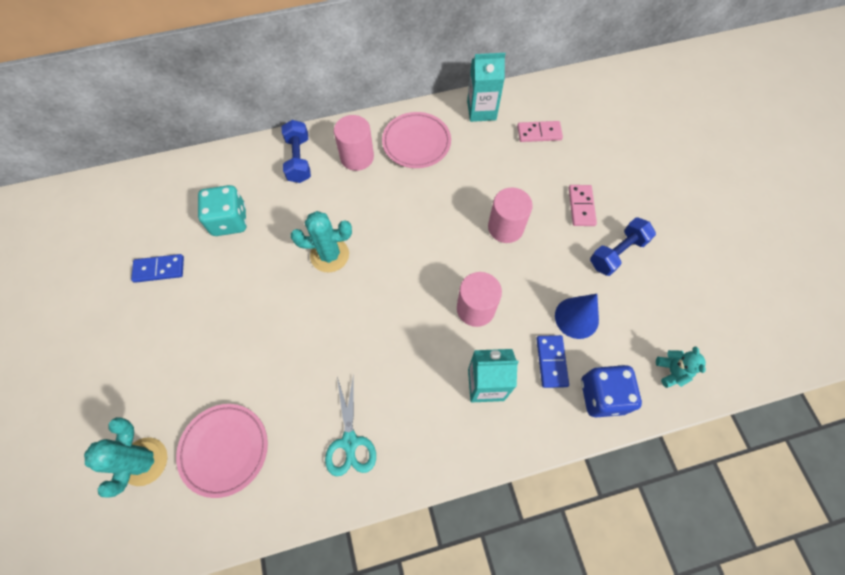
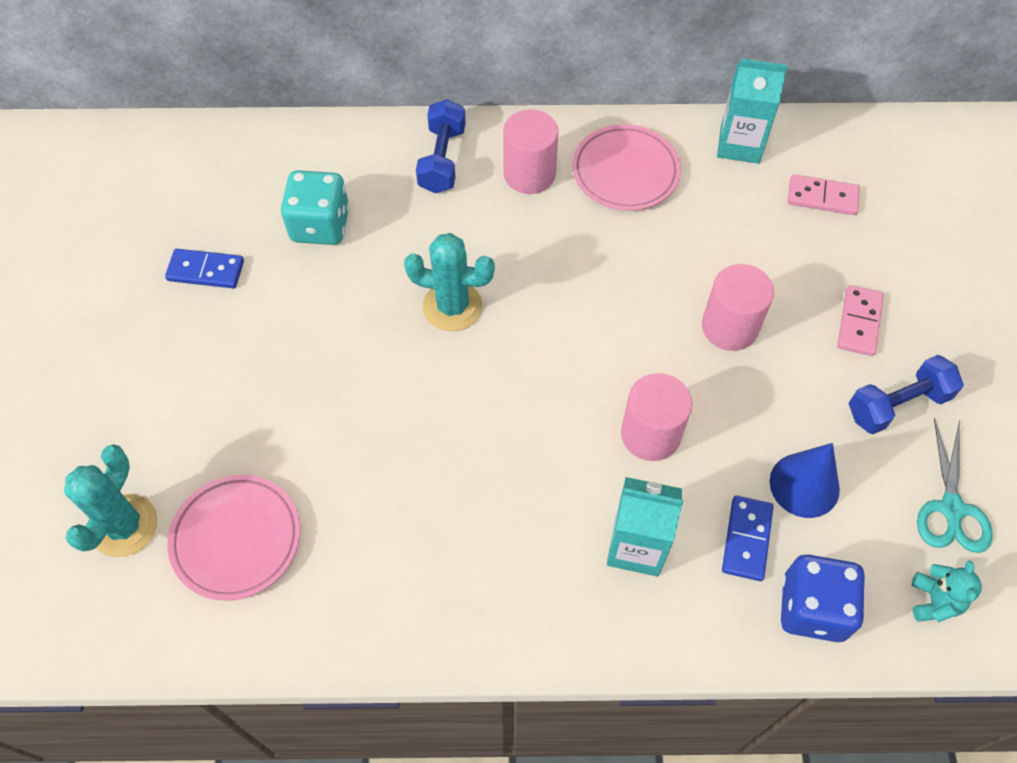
camera: 15 degrees right, 5 degrees down
turquoise scissors [325,374,376,477] -> turquoise scissors moved to [917,418,993,553]

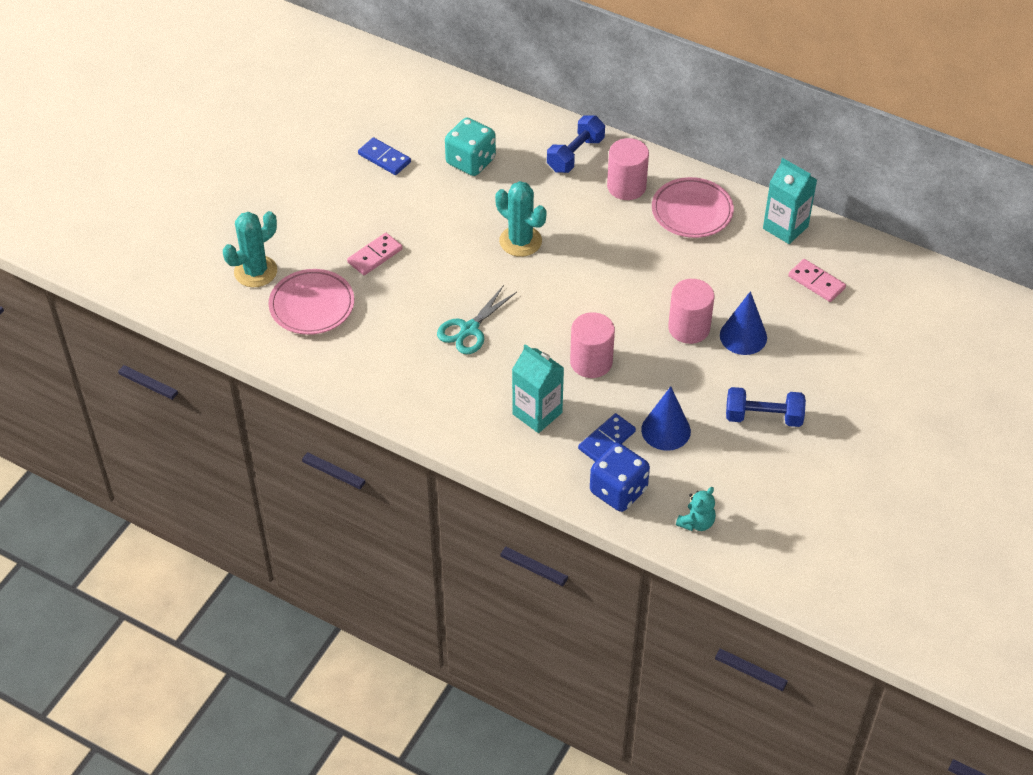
camera: 30 degrees right, 10 degrees down
pink domino [837,285,884,356] -> pink domino moved to [347,233,403,275]
turquoise scissors [917,418,993,553] -> turquoise scissors moved to [437,285,517,354]
none -> blue cone [720,291,767,355]

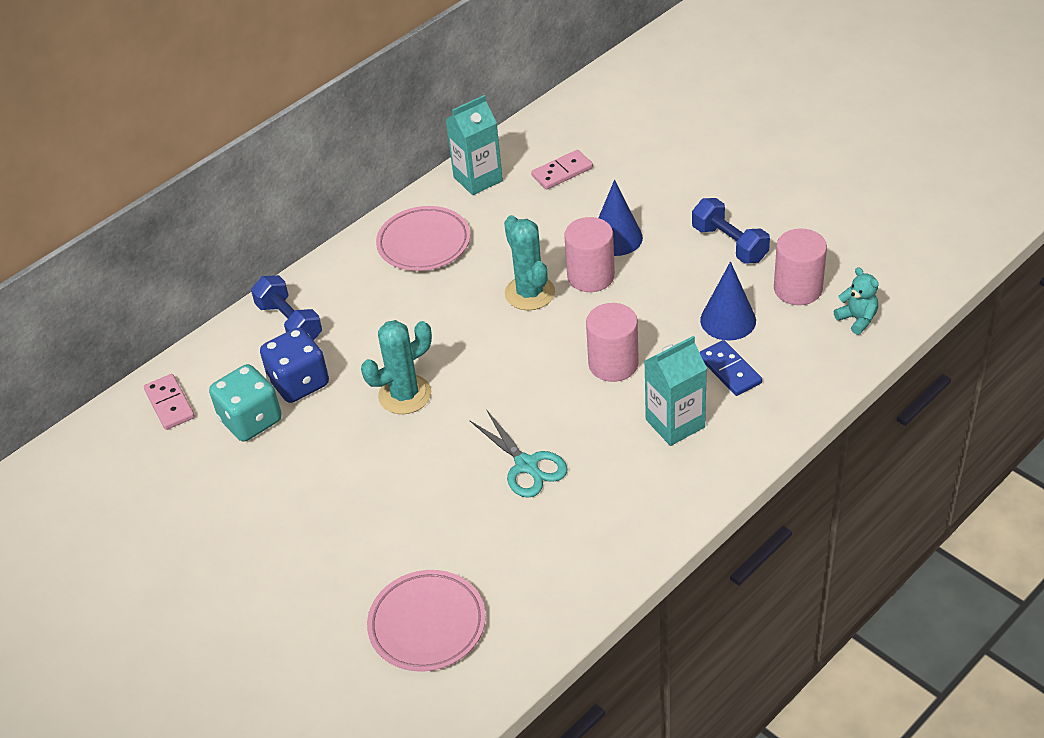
camera: 70 degrees left, 5 degrees down
turquoise cactus [223,211,277,287] -> turquoise cactus moved to [504,215,555,310]
pink domino [347,233,403,275] -> pink domino moved to [144,374,195,430]
blue domino [358,137,411,175] -> none
blue dice [590,443,650,512] -> blue dice moved to [260,327,329,403]
pink cylinder [607,138,649,200] -> pink cylinder moved to [774,228,827,305]
blue dumbbell [726,387,806,427] -> blue dumbbell turned 60 degrees counterclockwise [692,198,770,264]

